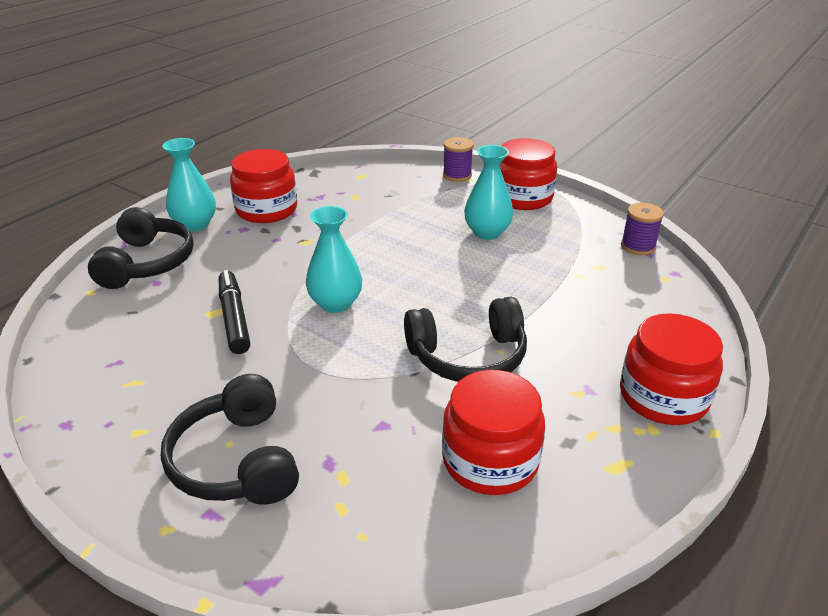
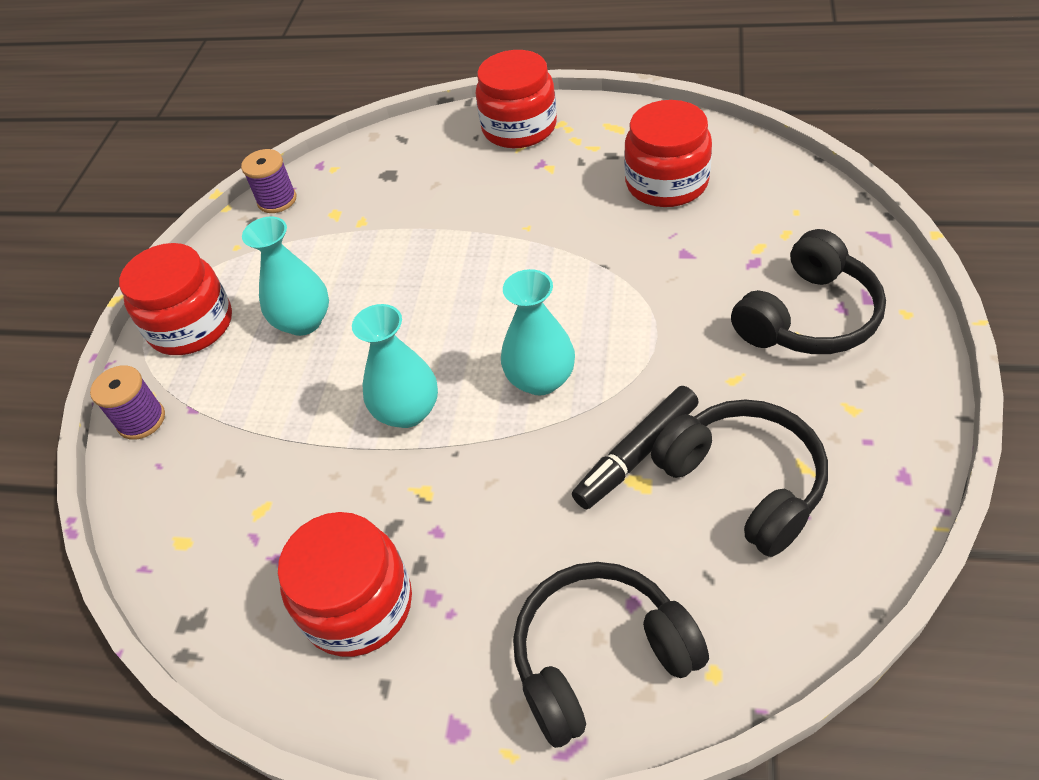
camera: 110 degrees left, 15 degrees up
turquoise vase [163,138,216,231] -> turquoise vase moved to [352,304,438,428]
black headphones [404,297,527,382] -> black headphones moved to [651,399,828,557]

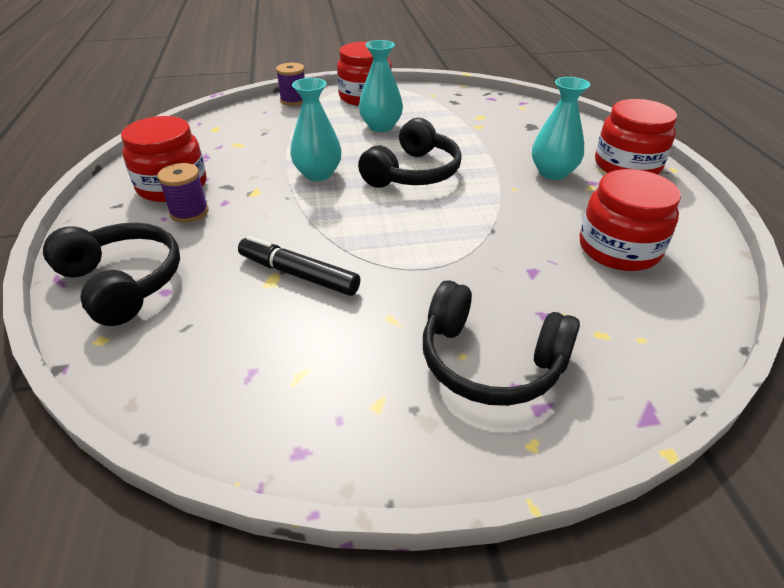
camera: 65 degrees right, 10 degrees down
purple spool [241,149,296,213] -> purple spool moved to [157,163,209,223]
turquoise vase [501,269,575,395] -> turquoise vase moved to [532,77,590,180]
black headphones [651,399,828,557] -> black headphones moved to [358,118,462,188]

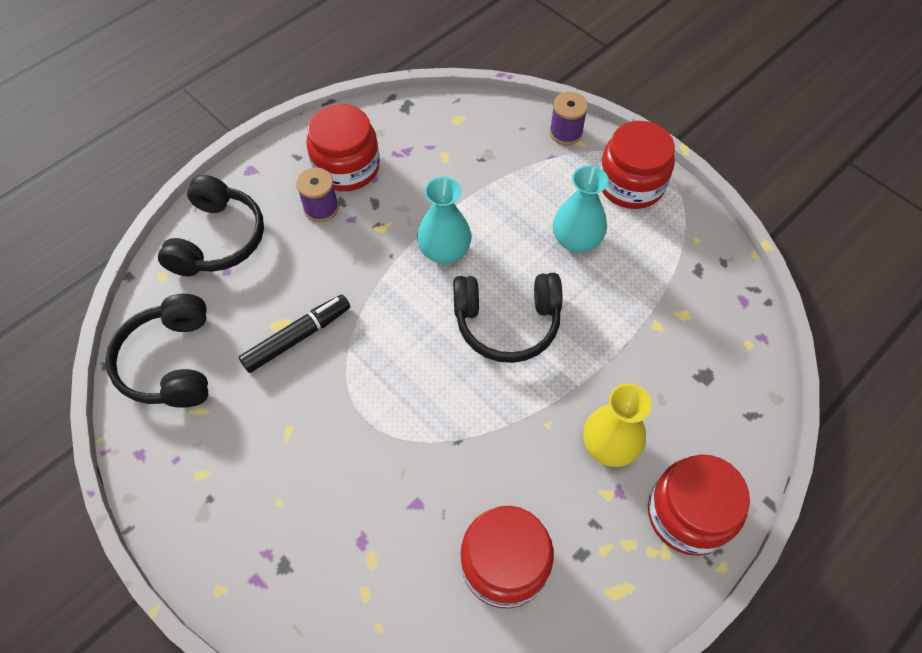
camera: 55 degrees right, 20 degrees up
black marker [238,236,360,296] -> black marker turned 60 degrees clockwise [239,295,350,373]
black headphones [423,280,580,406] -> black headphones moved to [106,294,208,408]
turquoise vase [532,77,590,180] -> yellow vase [583,383,652,467]

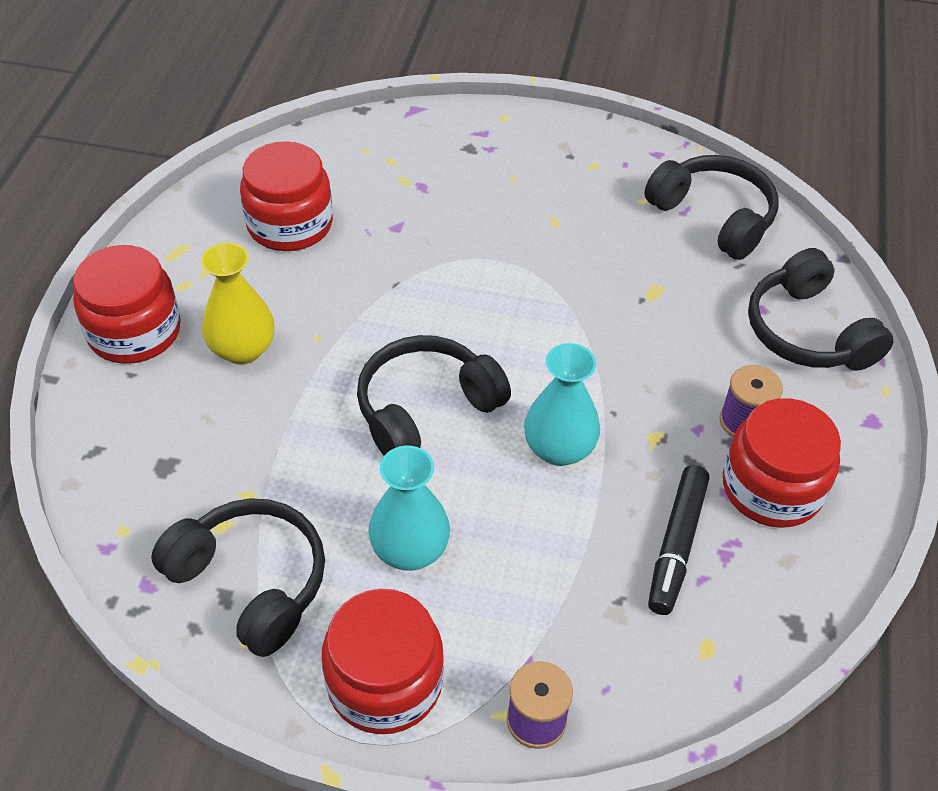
camera: 145 degrees right, 10 degrees down
black marker [239,295,350,373] -> black marker moved to [648,465,709,615]
none -> black headphones [151,498,325,657]

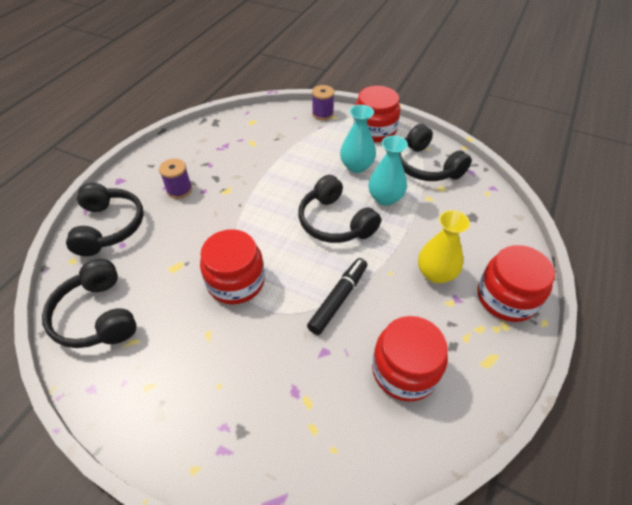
camera: 165 degrees left, 0 degrees up
black headphones [357,335,511,456] -> black headphones turned 75 degrees clockwise [298,175,381,243]
turquoise vase [524,343,600,466] -> turquoise vase moved to [369,136,408,206]
black marker [648,465,709,615] -> black marker moved to [307,258,367,335]
red jar [723,398,841,528] -> red jar moved to [200,229,265,304]

